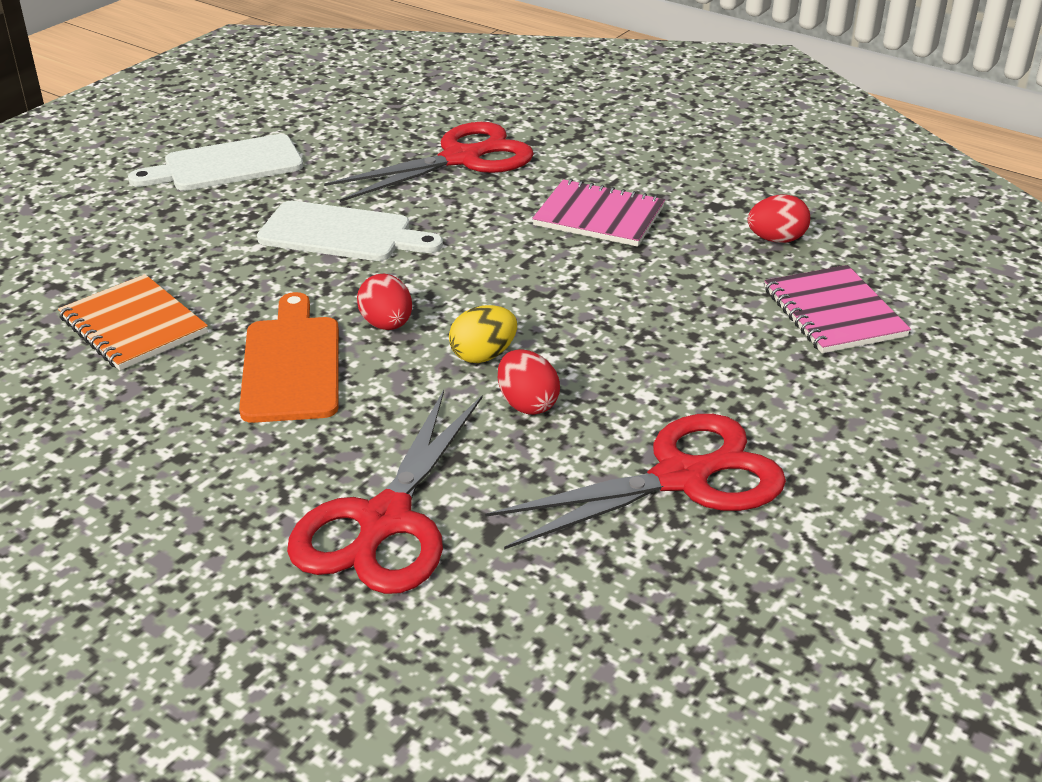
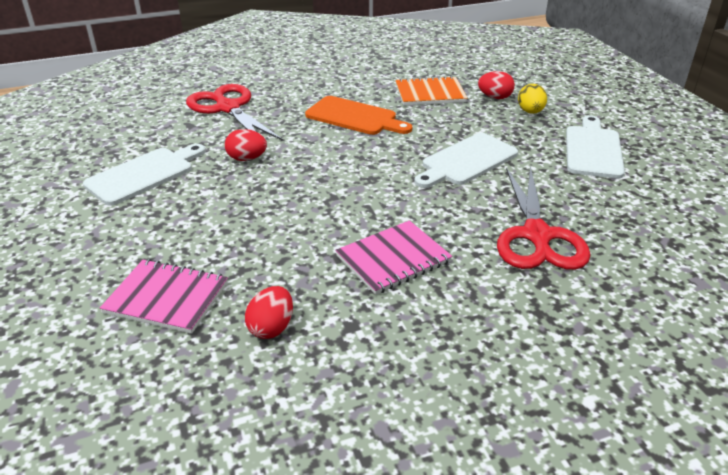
camera: 125 degrees right, 0 degrees up
red egg [357,274,412,330] -> red egg moved to [478,71,515,99]
yellow egg [449,305,517,363] -> yellow egg moved to [518,84,547,114]
red scissors [485,414,786,550] -> white cutting board [83,144,205,206]

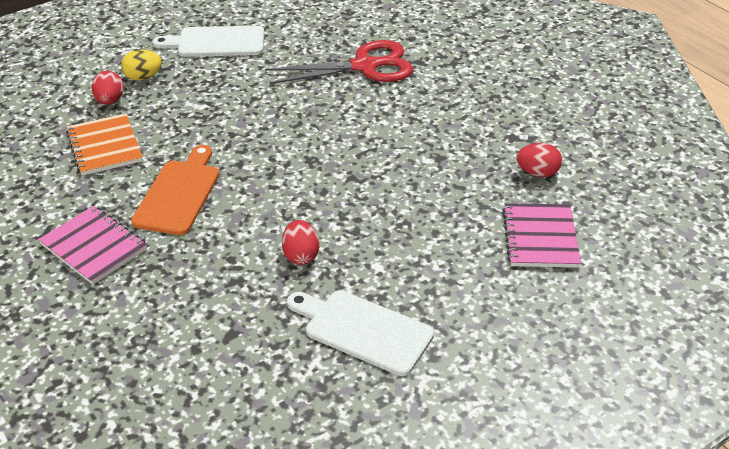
camera: 105 degrees left, 5 degrees up
red scissors [186,84,284,141] -> none
pink notebook [335,220,452,295] -> pink notebook moved to [38,206,147,285]
white cutting board [414,133,518,188] -> none

